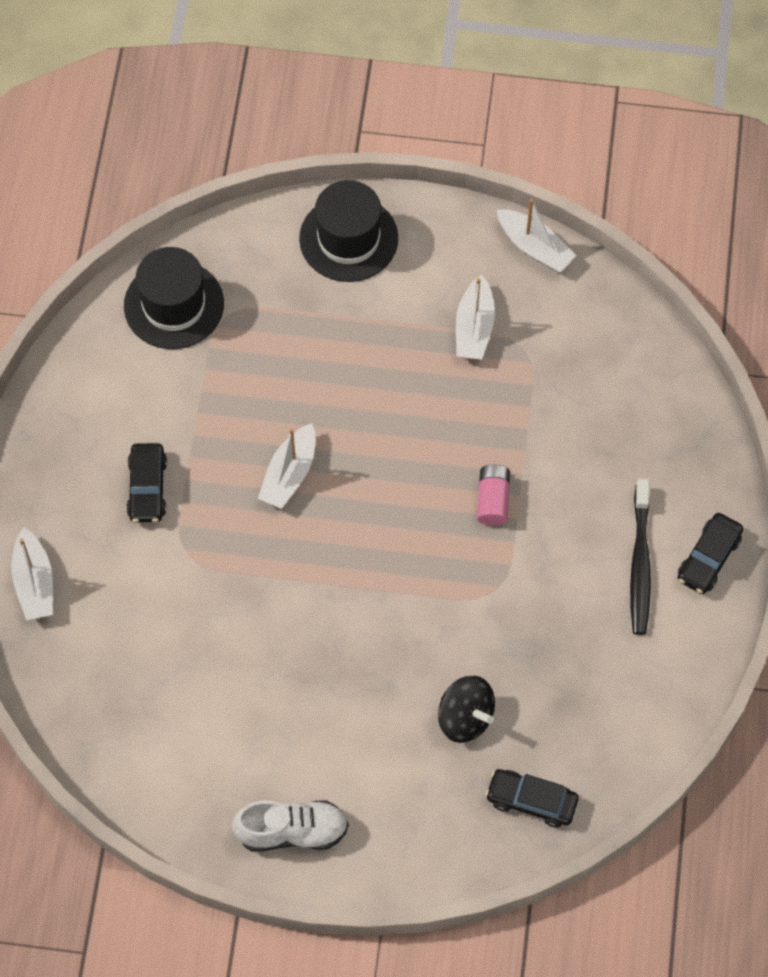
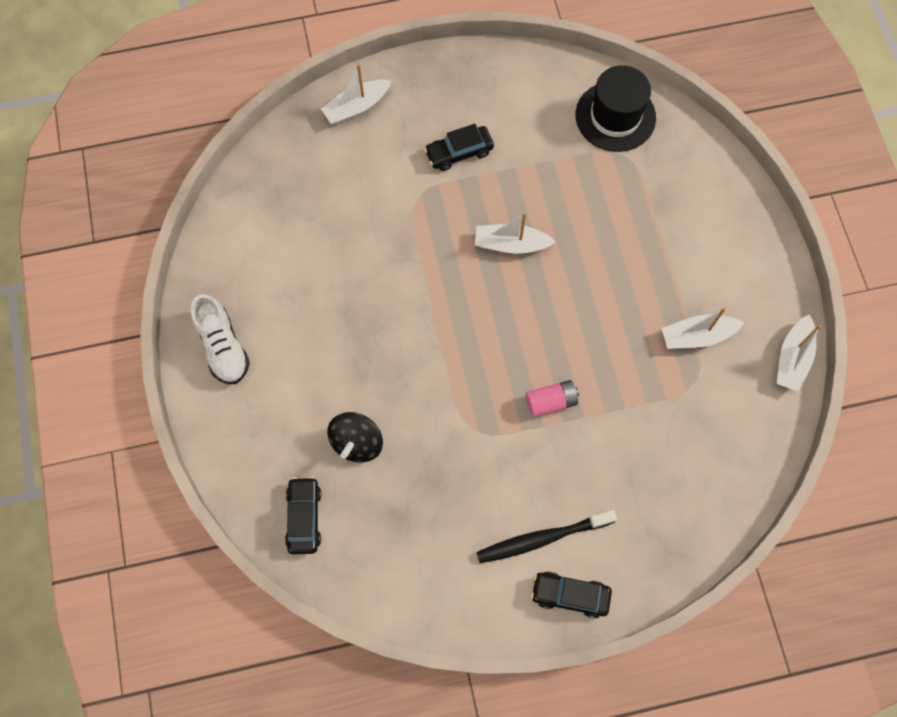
camera: 70 degrees right, 5 degrees up
black hat [299,180,398,282] -> none

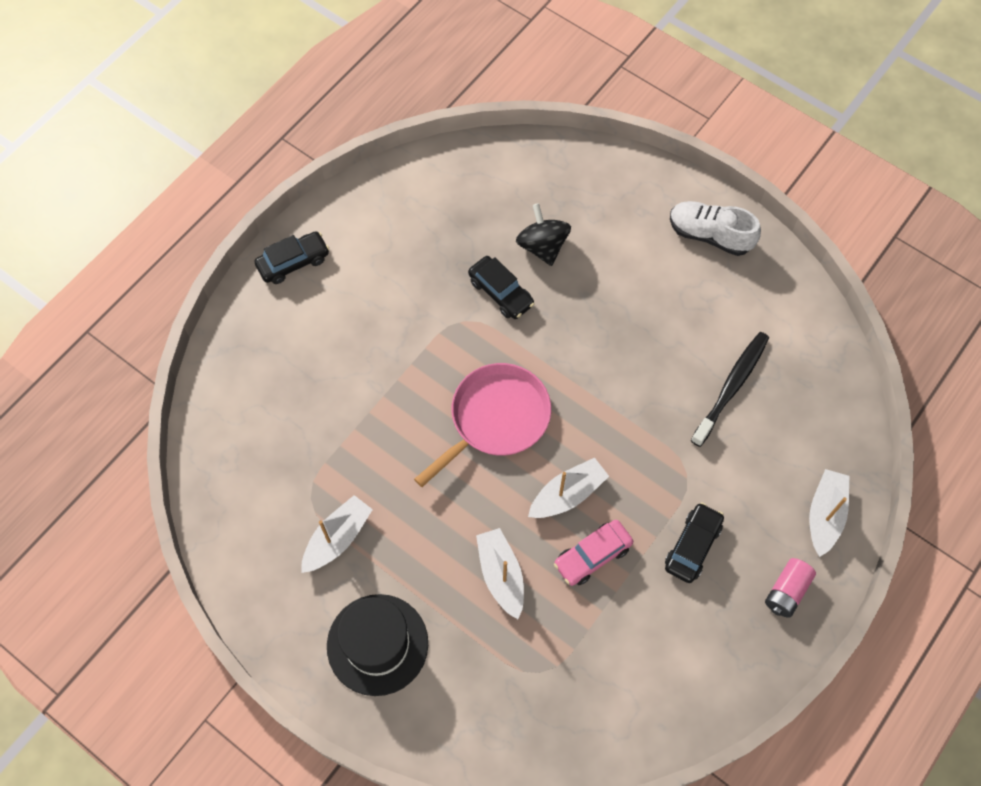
camera: 140 degrees right, 5 degrees down
black car [285,477,321,554] -> black car moved to [468,256,535,319]
black toothbrush [476,510,617,563] -> black toothbrush moved to [691,332,769,447]
pink battery [526,380,579,417] -> pink battery moved to [765,558,816,618]
black hat [575,65,656,152] -> black hat moved to [327,594,428,696]
white boat [777,314,822,392] -> white boat moved to [476,528,524,619]
none -> pink pan [414,363,551,487]
none -> pink car [554,520,633,586]

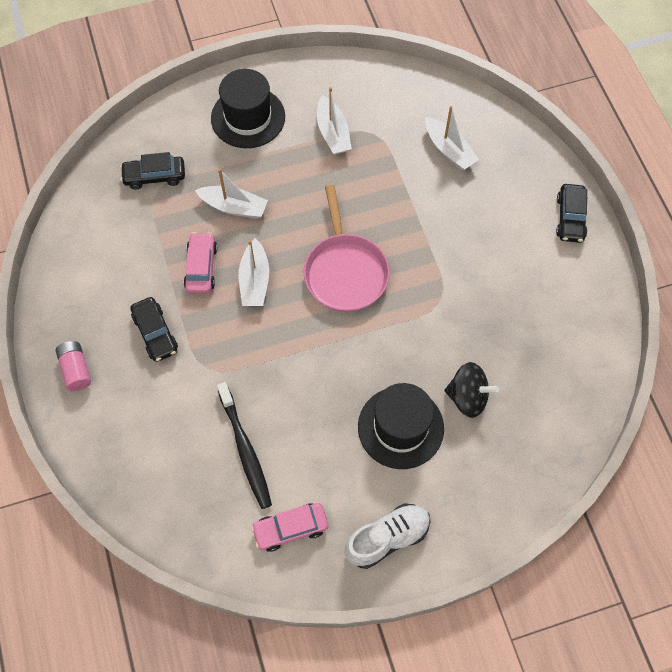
camera: 125 degrees right, 0 degrees up
black car [468,256,535,319] -> black car moved to [120,152,185,190]
white boat [809,469,849,557] -> white boat moved to [425,106,479,170]
none -> pink car [251,503,328,552]
none -> black hat [358,383,444,469]

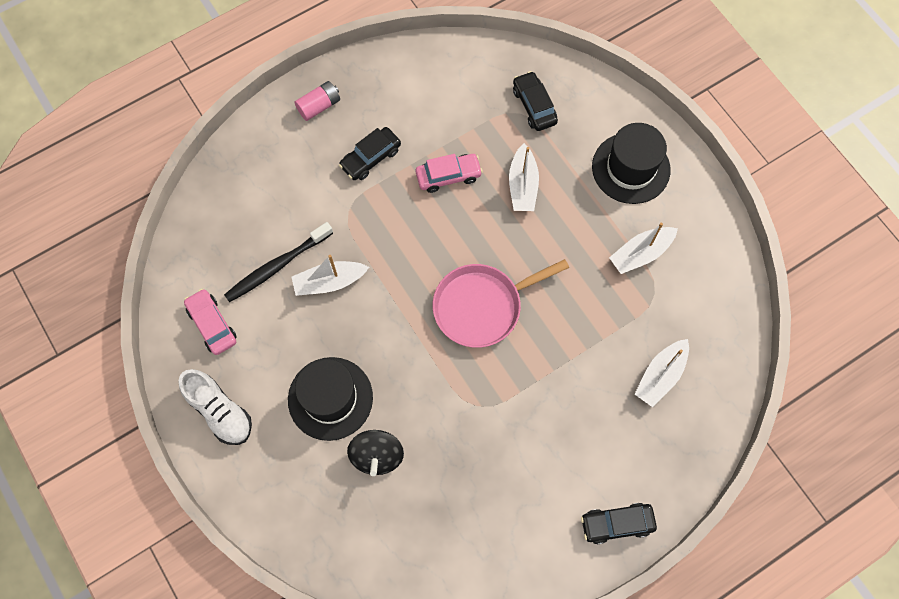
camera: 75 degrees right, 5 degrees up
white boat [239,238,269,306] -> white boat moved to [291,255,369,296]

